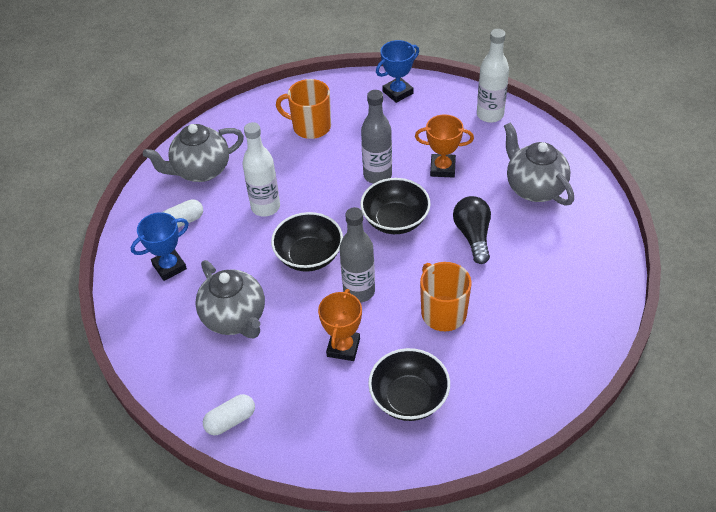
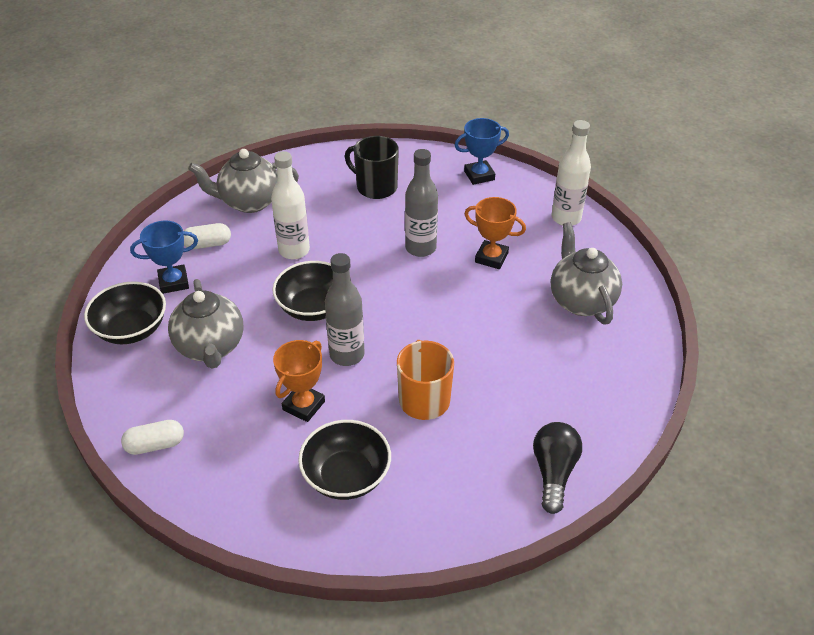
camera: 15 degrees right, 5 degrees down
orange mug [276,79,331,139] -> black mug [345,136,399,199]
black bowl [360,178,431,234] -> black bowl moved to [84,281,166,344]
black light bulb [453,196,491,264] -> black light bulb moved to [533,422,582,514]

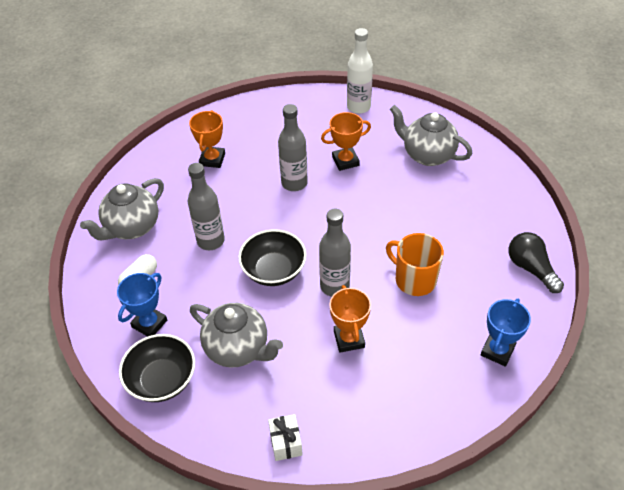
camera: 40 degrees left, 5 degrees up
white capsule [121,420,184,455] -> white gift [268,414,303,461]
white bottle [271,151,310,259] -> grey bottle [188,163,225,250]
black bowl [298,420,391,500] -> none
black mug [345,136,399,199] -> orange trophy [189,110,225,168]
blue trophy [455,118,509,185] -> blue trophy moved to [481,299,531,367]

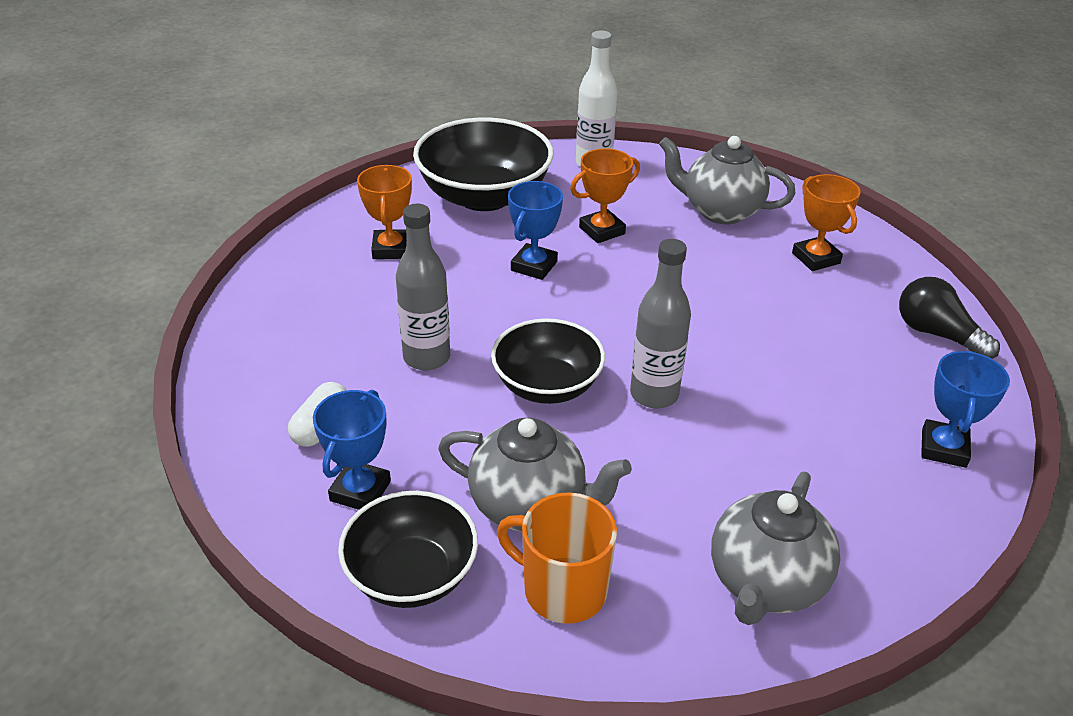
camera: 15 degrees left, 10 degrees down
grey teapot [80,178,164,240] -> grey teapot moved to [711,471,841,625]
white gift [268,414,303,461] -> none
grey bottle [278,104,308,191] -> blue trophy [508,181,563,280]
orange trophy [329,285,371,353] -> orange trophy moved to [792,174,861,271]
orange mug [386,233,444,296] -> orange mug moved to [497,492,617,624]
none -> black bowl [413,117,554,211]

